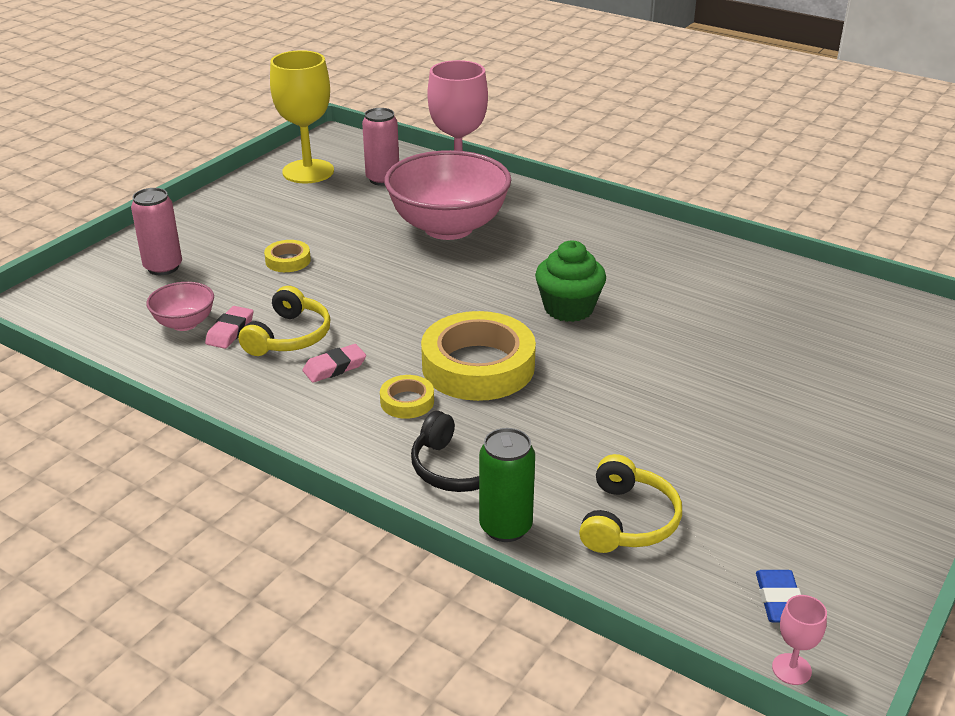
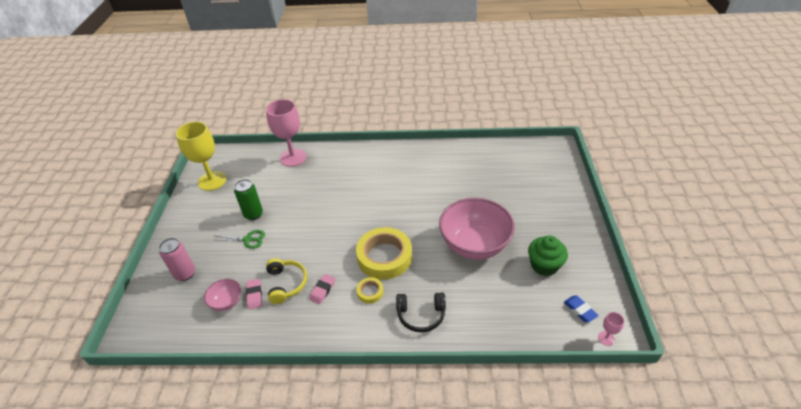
camera: 30 degrees left, 10 degrees up
yellow tape [264,240,311,272] -> green scissors [212,230,265,249]
pink can [362,108,399,186] -> none
pink bowl [384,150,511,240] -> pink bowl moved to [439,198,515,260]
green can [479,428,535,542] -> green can moved to [234,179,263,220]
green cupcake [535,241,606,322] -> green cupcake moved to [528,235,568,276]
yellow headphones [579,454,682,553] -> none

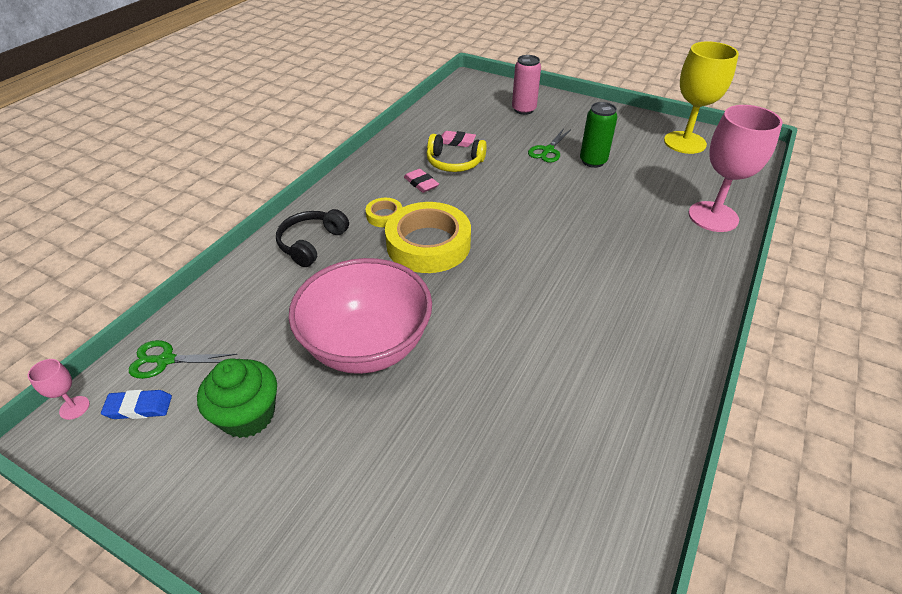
camera: 115 degrees right, 0 degrees up
pink bowl [204,279,241,311] -> none
none -> green scissors [129,340,237,379]

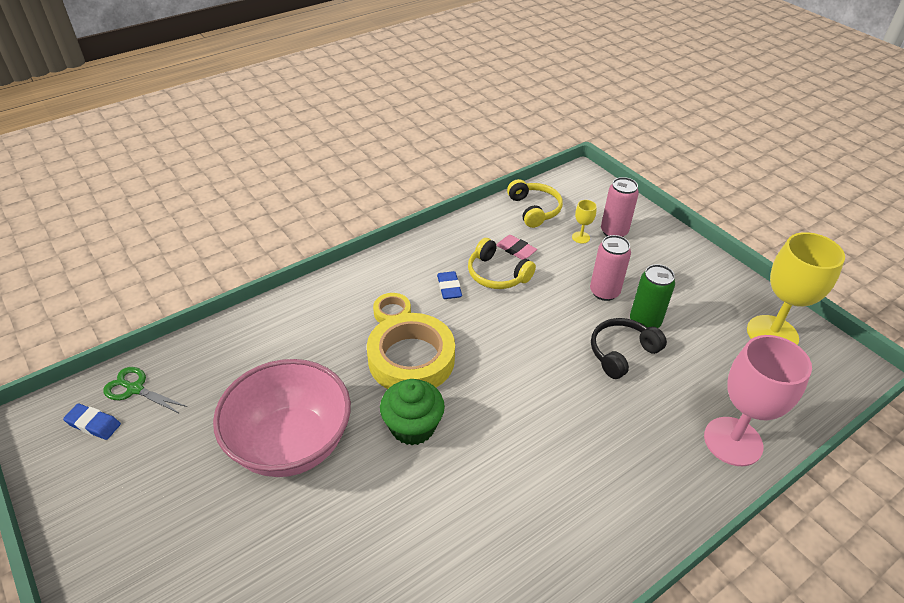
camera: 25 degrees right, 0 degrees up
pink goblet [28,359,90,420] -> none
green cupcake [197,358,277,438] -> green cupcake moved to [380,379,445,445]
black headphones [276,209,349,267] -> black headphones moved to [591,318,667,379]
pink eraser [404,169,439,193] -> blue eraser [437,271,462,299]
green scissors [528,128,570,163] -> pink can [590,235,631,301]
none -> yellow headphones [507,179,563,228]
none -> yellow goblet [572,200,597,244]

